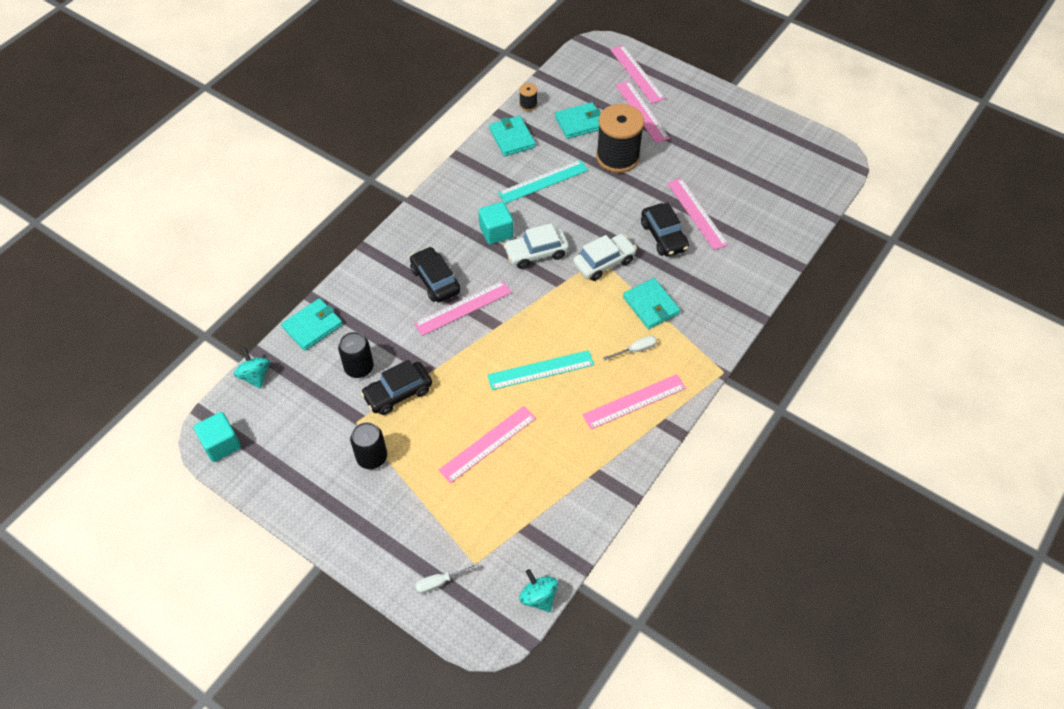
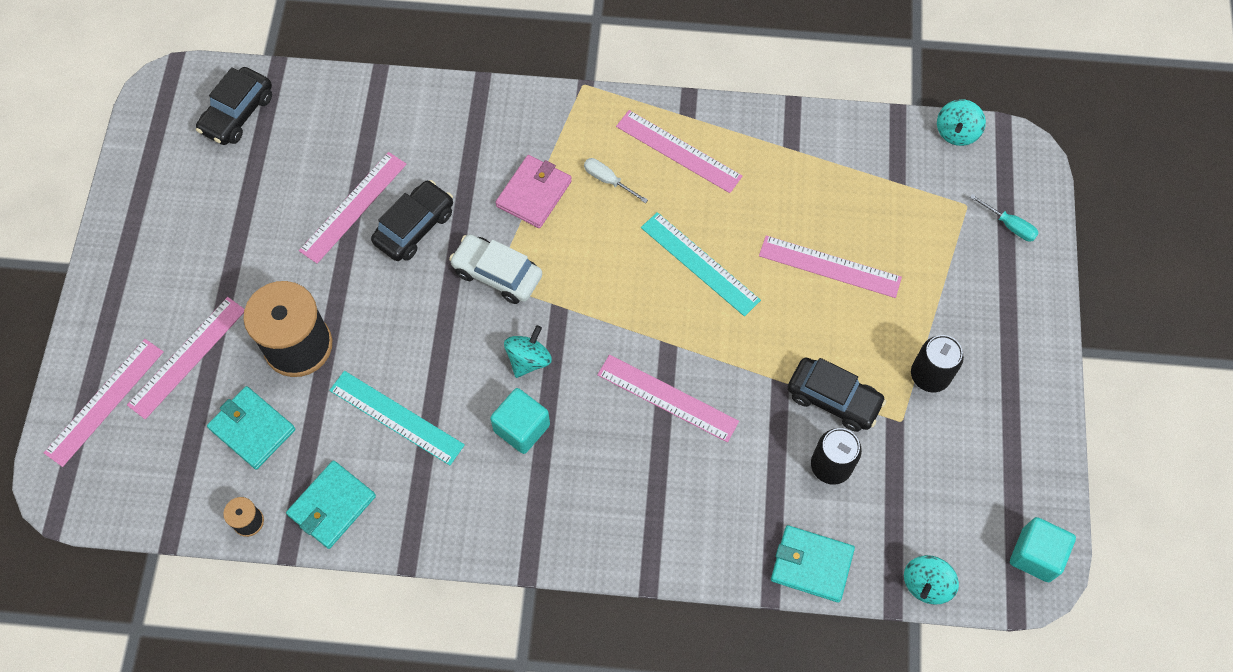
camera: 120 degrees left, 10 degrees up
black car [410,246,460,302] -> black car moved to [196,67,272,145]
white screwdriver [415,564,479,594] -> turquoise screwdriver [970,194,1039,242]
white car [503,223,569,269] -> turquoise spinning top [504,325,552,378]
turquoise wallet [623,278,680,329] -> pink wallet [495,155,572,228]

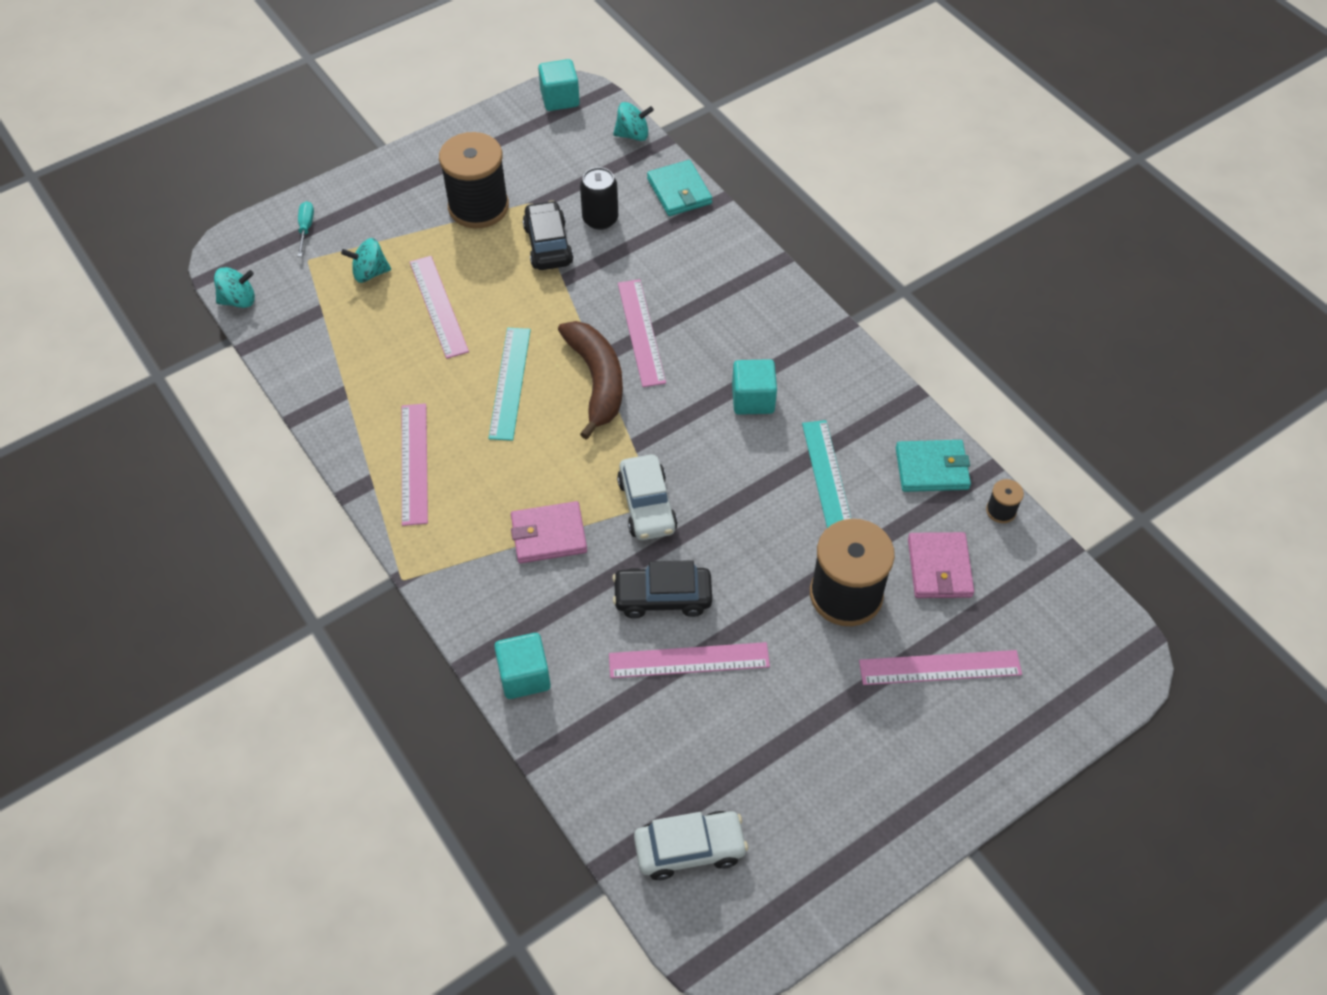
camera: 130 degrees left, 10 degrees down
pink ruler [44,339,164,467] -> none
black car [196,67,272,145] -> white car [634,811,748,880]
turquoise wallet [207,386,295,470] -> pink wallet [908,532,974,598]
turquoise spinning top [504,325,552,378] -> turquoise spinning top moved to [341,238,391,283]
white screwdriver [584,158,648,203] -> none
black can [911,335,964,392] -> black spool [439,132,509,229]
none -> turquoise cube [494,633,551,699]
none -> brown banana [558,321,623,440]

